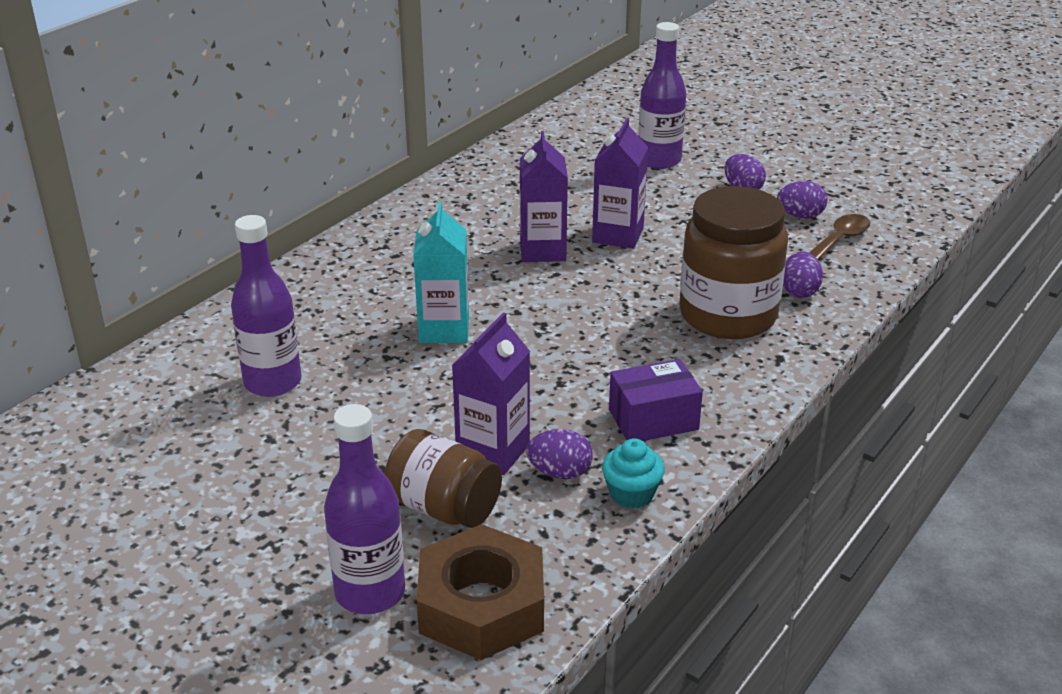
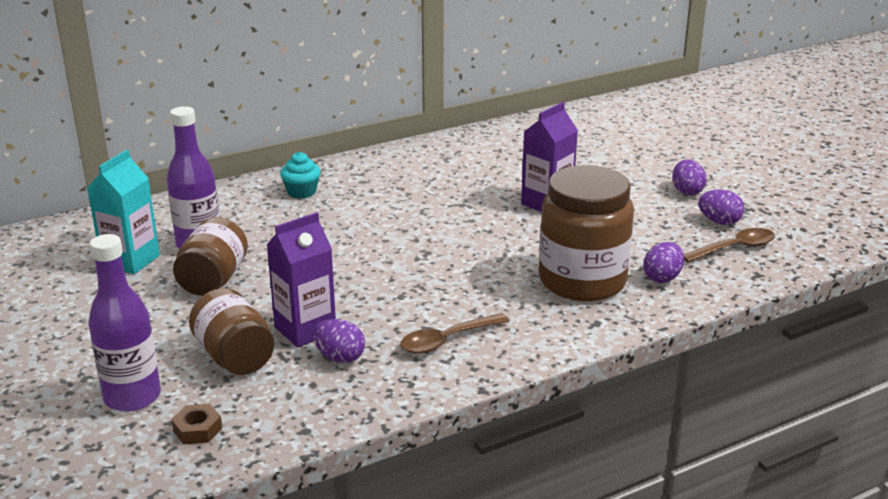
camera: 25 degrees right, 5 degrees down
turquoise carton [413,201,469,343] -> turquoise carton moved to [87,150,160,274]
brown nut [417,524,544,660] -> brown nut [171,404,222,444], size x0.42
purple carton [520,131,568,262] -> none
turquoise cupcake [602,438,665,509] -> turquoise cupcake moved to [280,152,321,199]
purple box [609,359,703,441] -> brown spoon [400,313,509,354]
purple bottle [638,22,686,169] -> none
none -> brown jar [173,217,248,296]

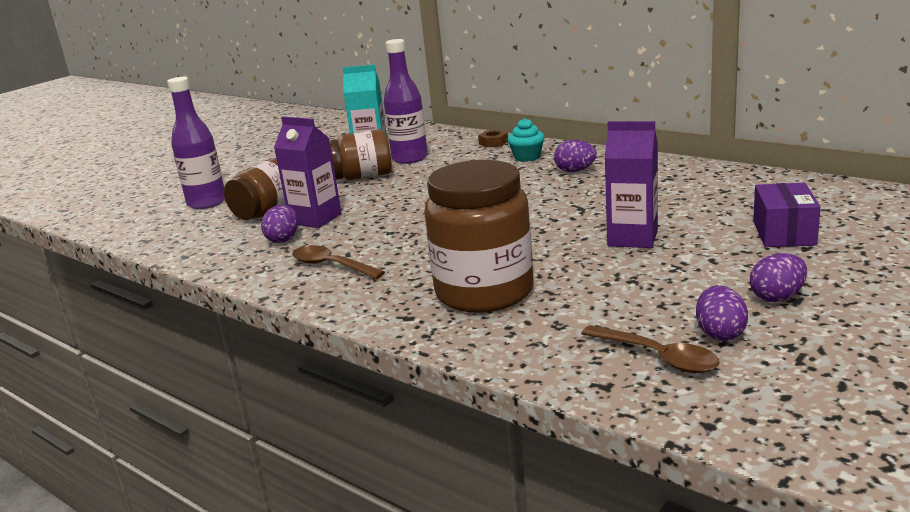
camera: 70 degrees right, 5 degrees down
brown nut [171,404,222,444] -> brown nut moved to [478,129,508,148]
purple egg [643,242,684,283] -> purple egg moved to [554,140,597,172]
none -> purple box [753,183,821,247]

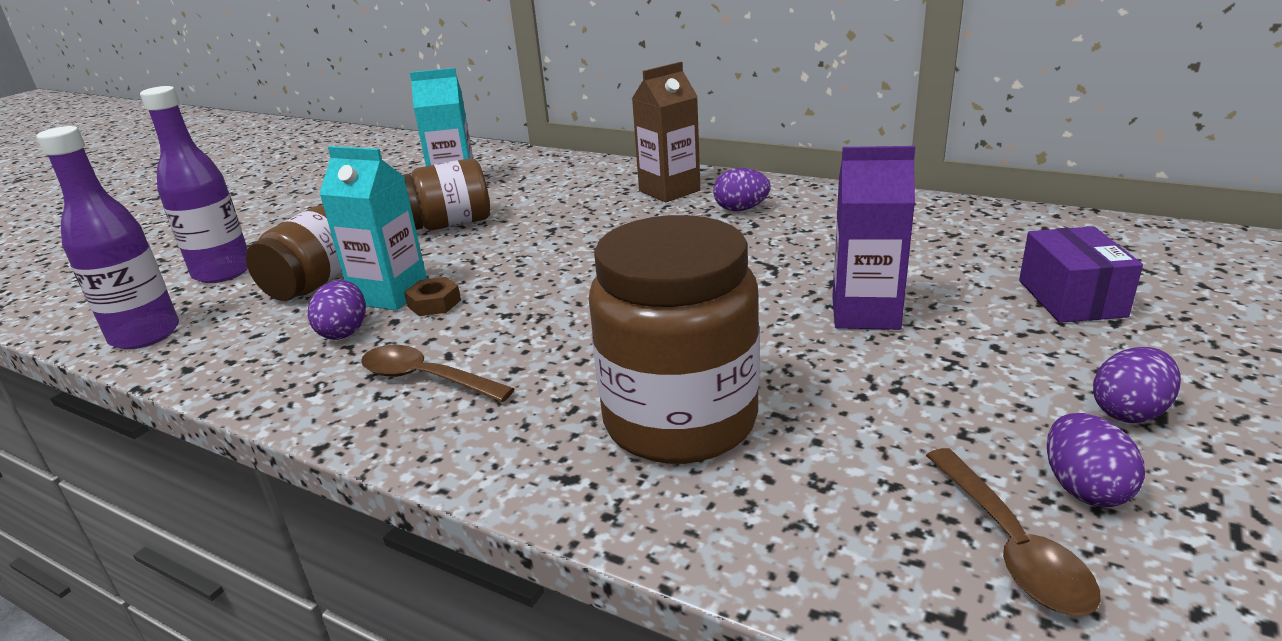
camera: 10 degrees left, 5 degrees up
purple carton [274,117,342,228] -> turquoise carton [319,146,427,310]
purple bottle [384,39,428,164] -> purple bottle moved to [36,126,179,349]
brown nut [478,129,508,148] -> brown nut moved to [404,277,461,316]
turquoise cupcake [508,118,544,162] -> brown carton [632,62,700,202]
brown spoon [581,325,720,373] -> brown spoon turned 45 degrees clockwise [926,448,1101,616]

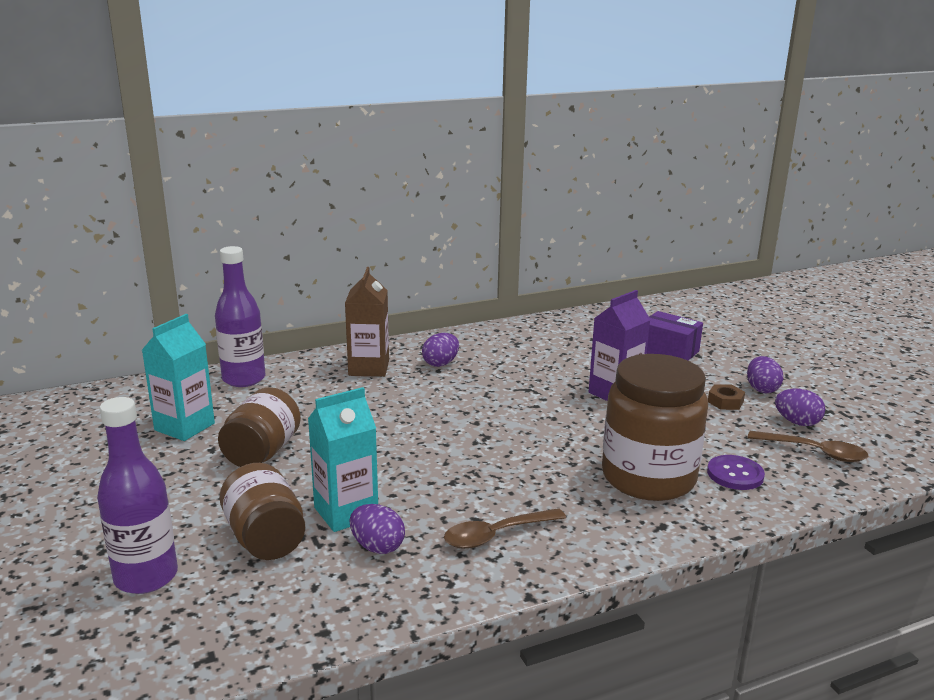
camera: 55 degrees left, 5 degrees down
purple bottle [36,126,179,349] -> purple bottle moved to [215,246,265,387]
brown nut [404,277,461,316] -> brown nut moved to [708,384,745,410]
none -> purple button [707,455,765,490]

